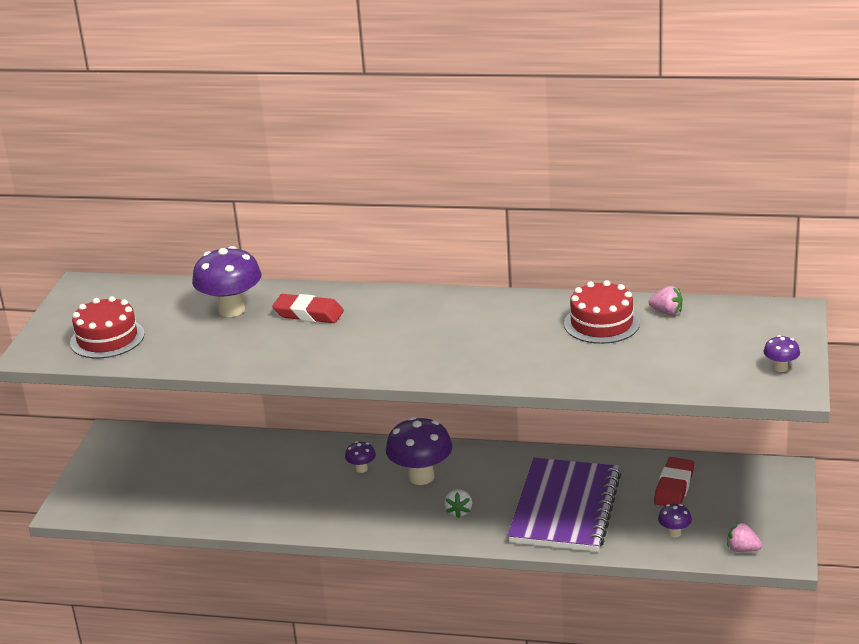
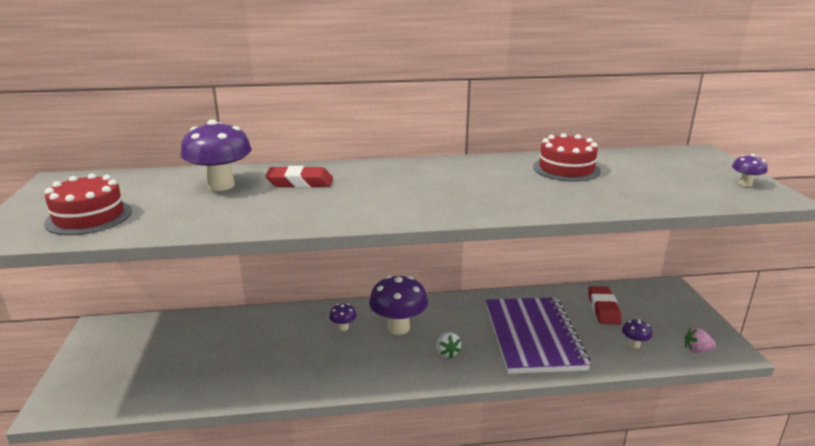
camera: 20 degrees left, 5 degrees down
pink strawberry [649,286,683,315] -> none

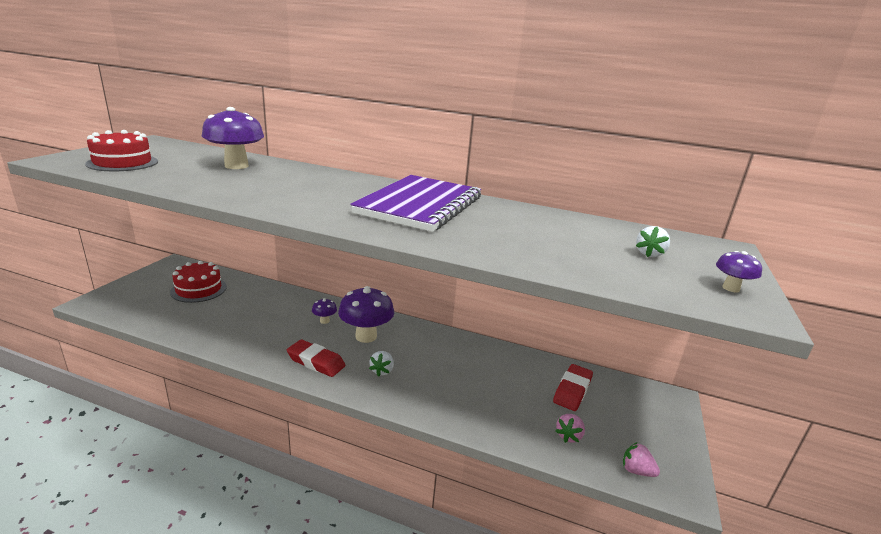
camera: 25 degrees right, 0 degrees up
red eraser [265,166,333,188] -> red eraser moved to [287,339,346,377]
purple notebook [486,297,591,374] -> purple notebook moved to [350,175,481,232]
red cake [533,133,601,182] -> red cake moved to [170,261,227,303]
purple mushroom [622,319,652,348] -> pink strawberry [555,414,585,443]
none -> white strawberry [636,226,670,257]

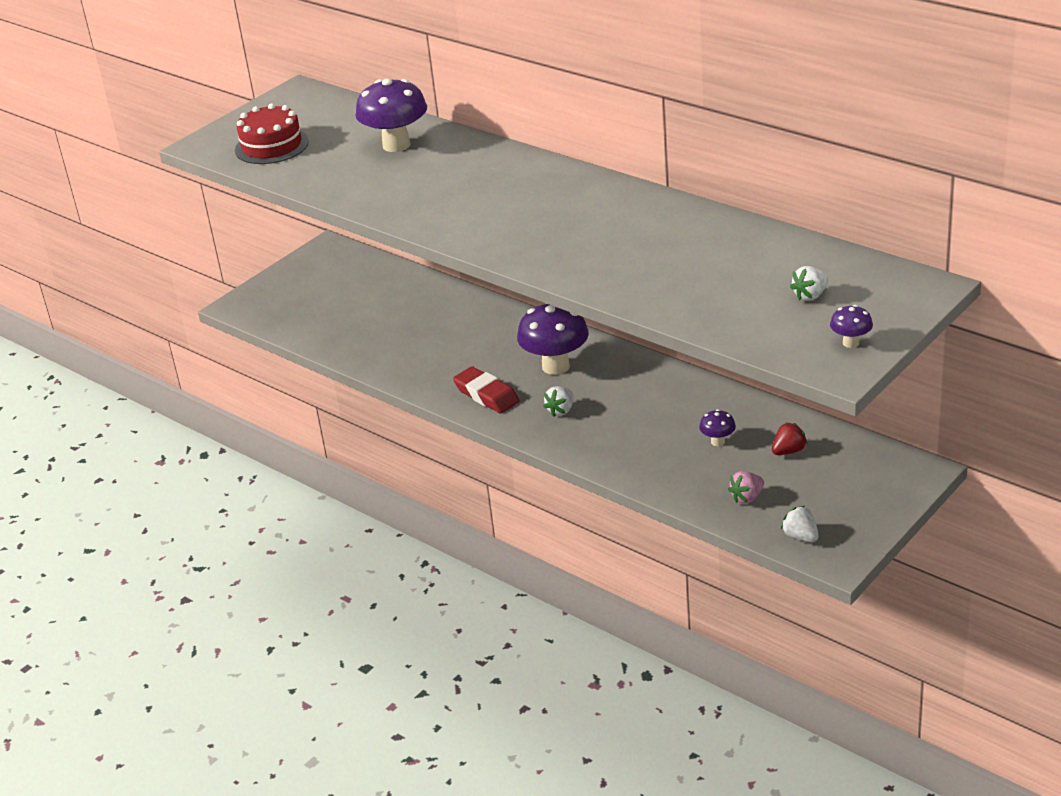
camera: 25 degrees right, 10 degrees up
red cake [170,261,227,303] -> none
purple mushroom [312,298,337,324] -> purple mushroom moved to [699,409,736,446]
purple notebook [350,175,481,232] -> none
red eraser [553,364,593,411] -> red strawberry [772,422,808,455]
pink strawberry [623,442,660,477] -> white strawberry [781,506,819,542]

